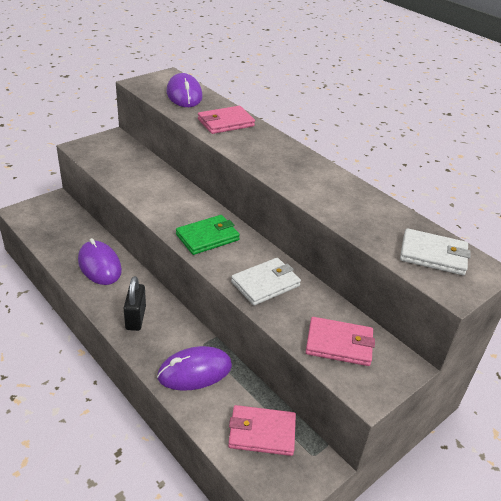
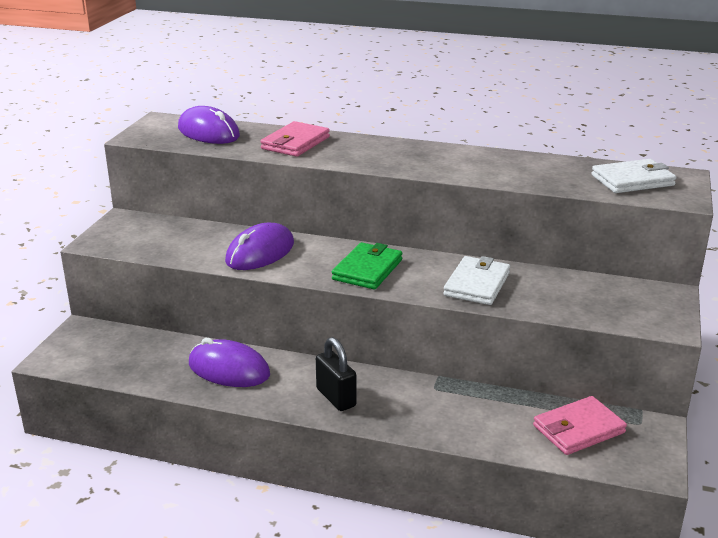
camera: 30 degrees left, 10 degrees down
purple mouse [157,346,232,391] -> purple mouse moved to [225,223,294,270]
pink wallet [306,317,375,366] -> none

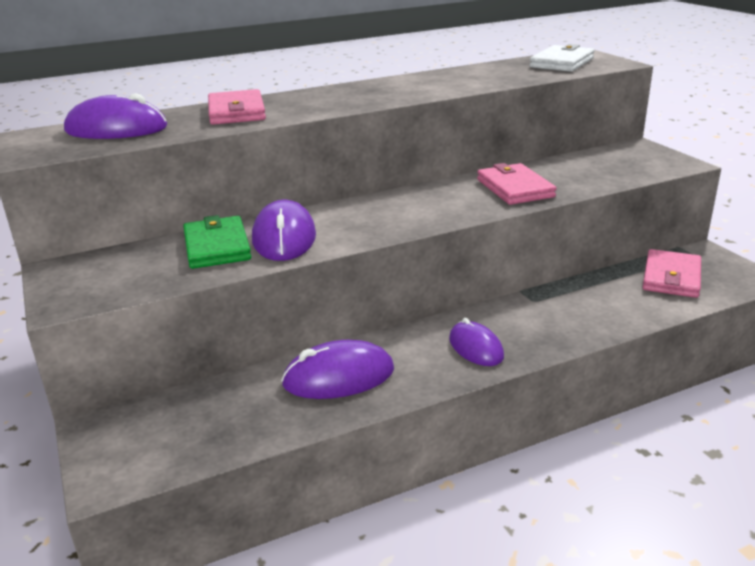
camera: 40 degrees left, 0 degrees up
black padlock [316,337,357,411] -> purple mouse [449,318,504,366]
green wallet [332,242,402,289] -> green wallet moved to [183,215,251,269]
white wallet [443,256,510,305] -> pink wallet [477,163,557,205]

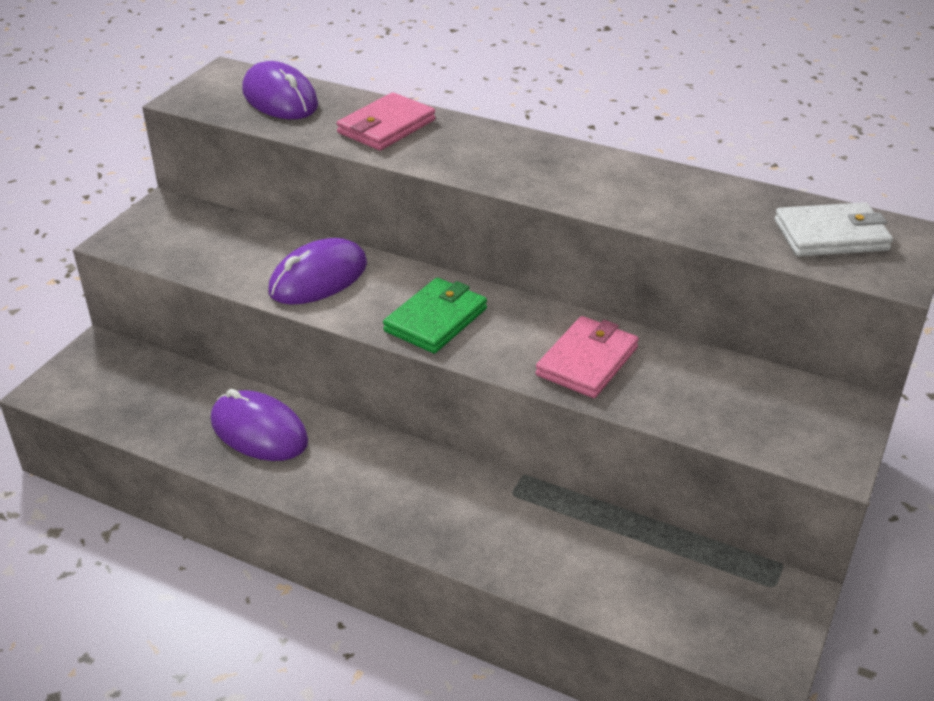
camera: 50 degrees right, 10 degrees up
green wallet [183,215,251,269] -> green wallet moved to [383,278,487,354]
purple mouse [449,318,504,366] -> none
pink wallet [643,249,701,298] -> none

